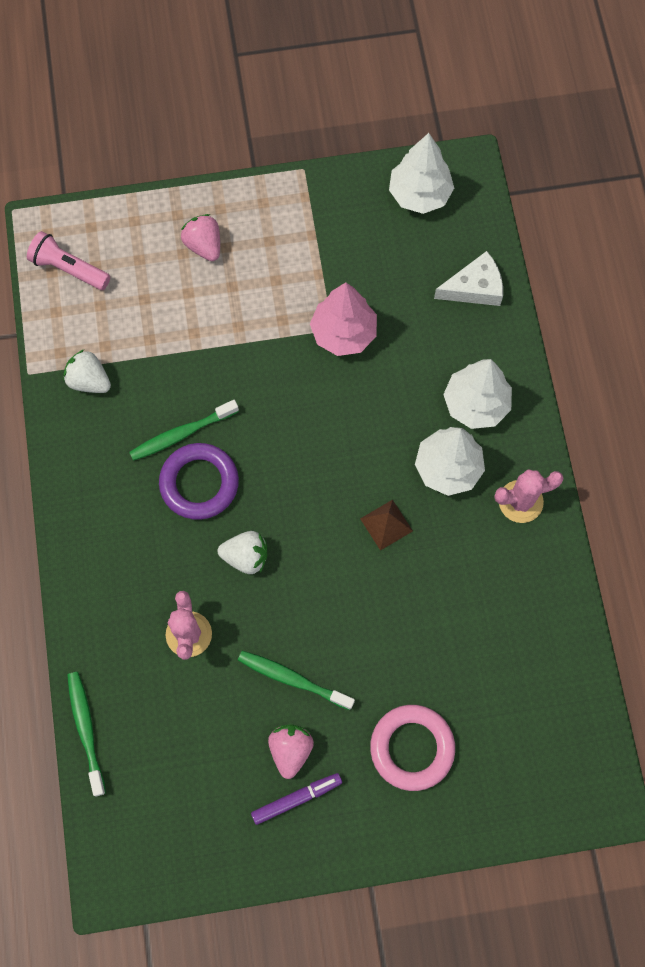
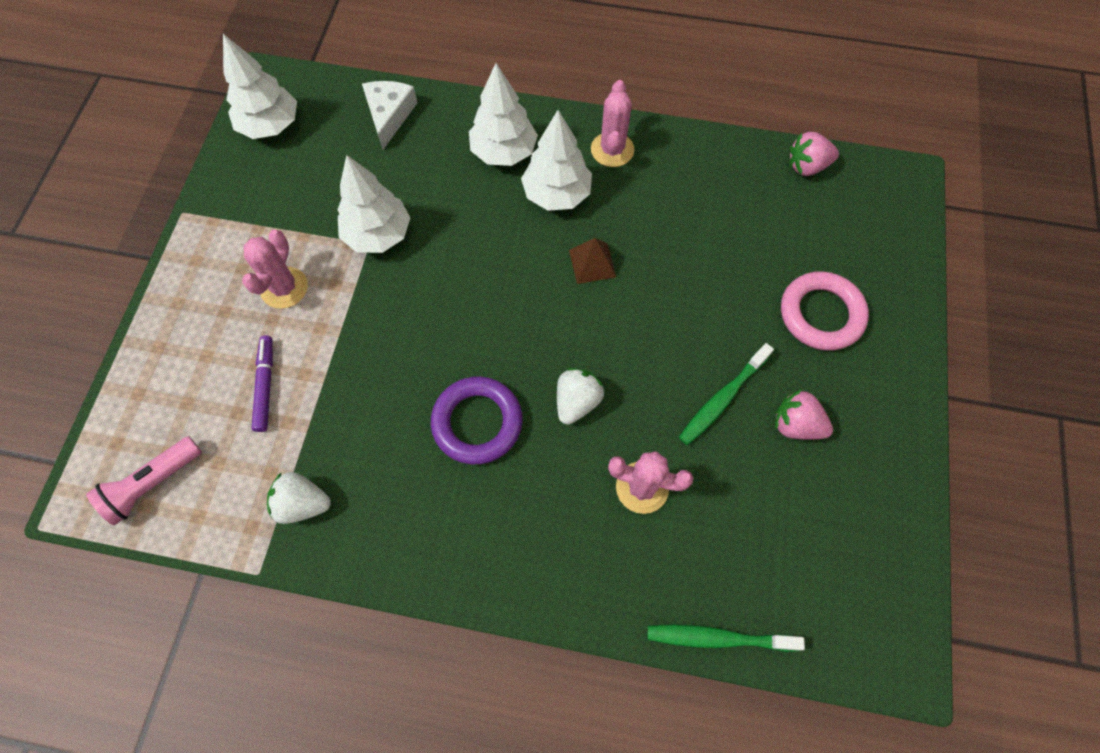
camera: 70 degrees left, 5 degrees down
white strawberry [63,350,111,393] -> white strawberry turned 45 degrees clockwise [267,472,331,524]
green toothbrush [129,400,239,461] -> none
pink strawberry [181,214,220,261] -> pink strawberry moved to [790,132,839,176]
purple marker [251,773,342,825] -> purple marker moved to [252,335,273,432]
pink tree [310,282,377,356] -> white tree [337,155,411,253]
none -> pink cactus [242,230,308,309]

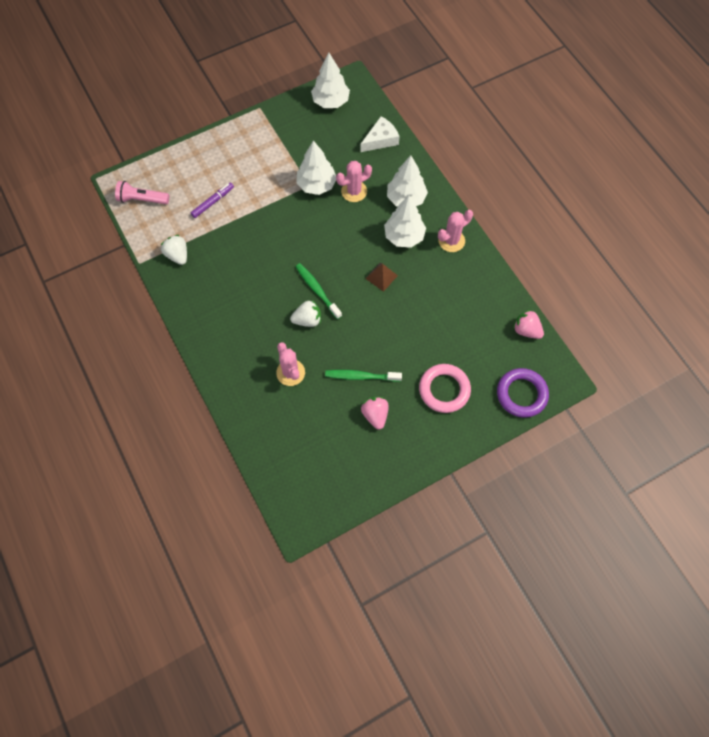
camera: 50 degrees right, 0 degrees up
pink cactus [242,230,308,309] -> pink cactus moved to [336,161,372,202]
purple ring [431,377,522,464] -> purple ring moved to [497,368,549,418]
green toothbrush [647,624,805,652] -> green toothbrush moved to [296,263,342,319]

